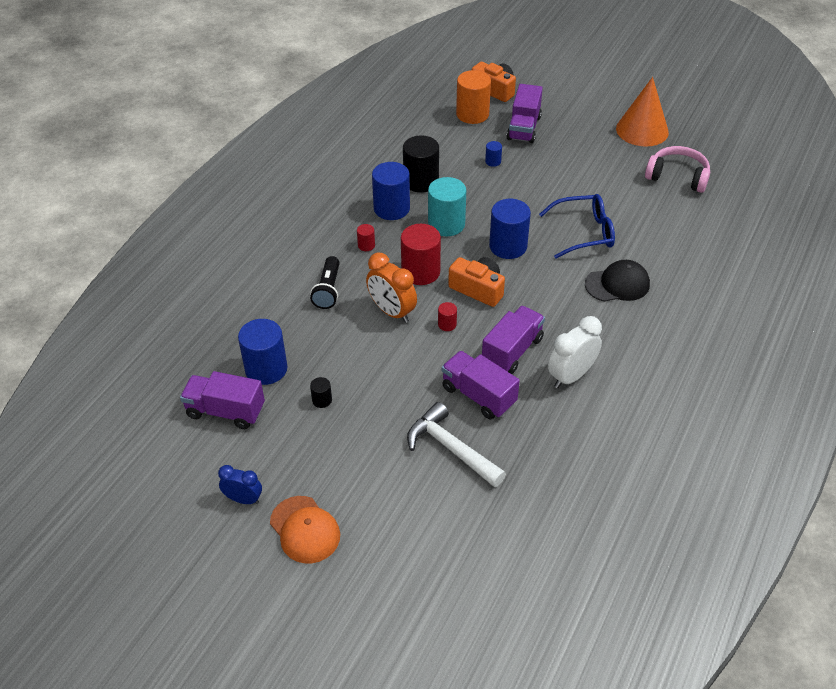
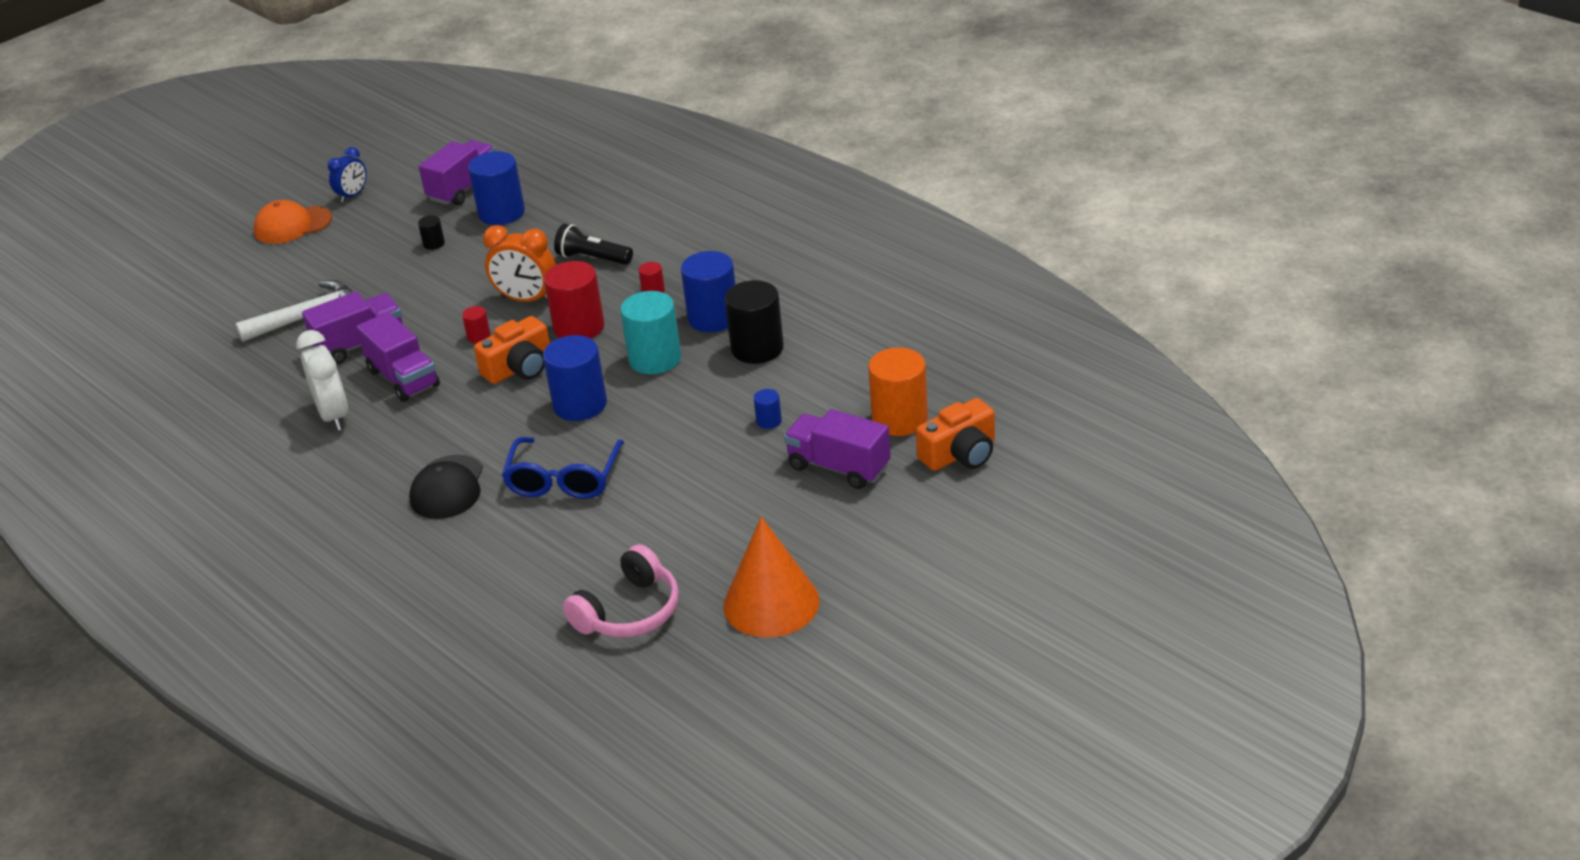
camera: 110 degrees right, 10 degrees down
orange clock [366,252,417,323] -> orange clock turned 135 degrees counterclockwise [483,225,556,302]

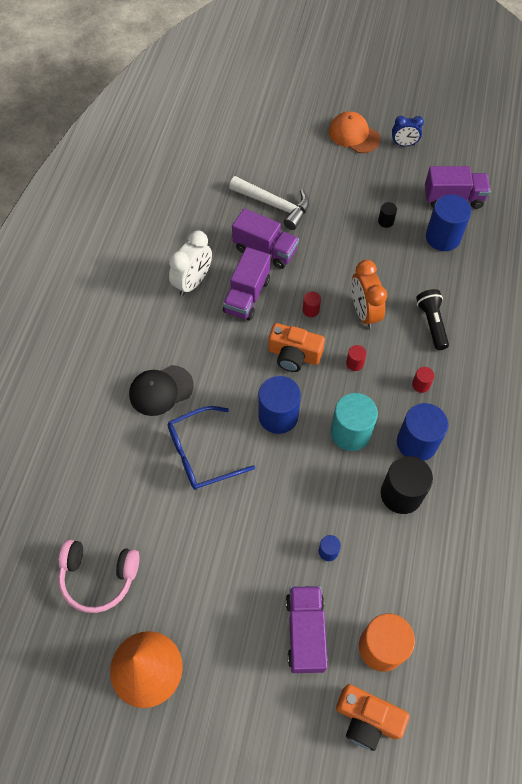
camera: 55 degrees right, 25 degrees up
red cylinder [544,261,604,339] -> red cylinder [346,345,367,371], size x0.46

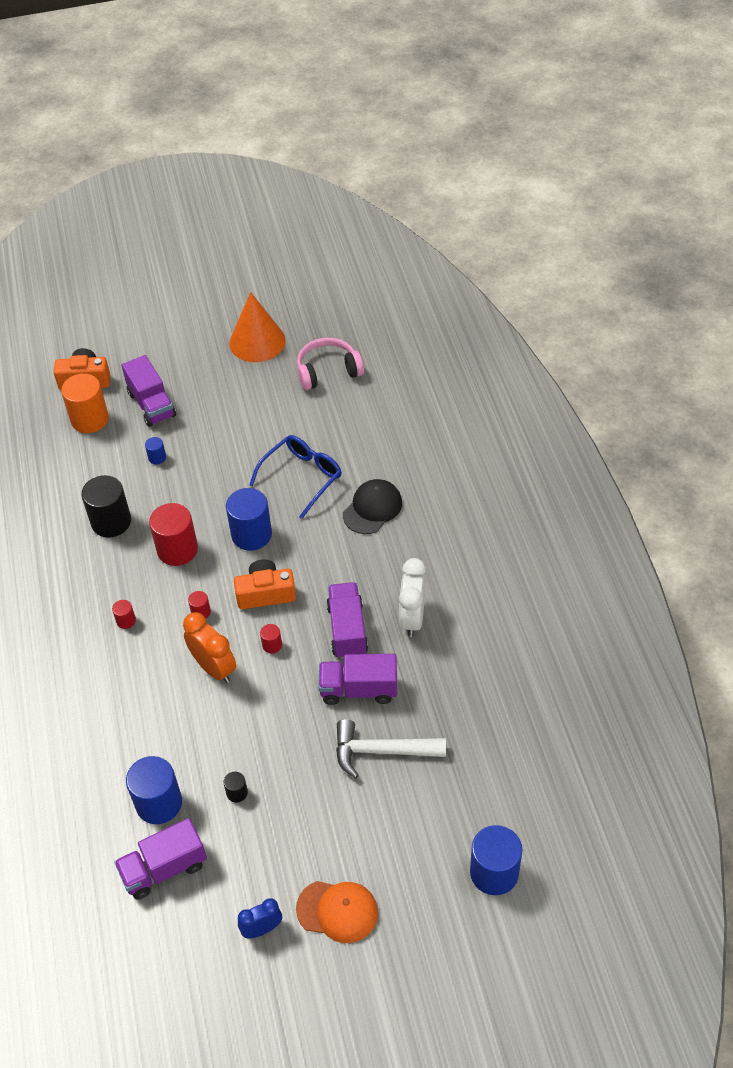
camera: 155 degrees right, 10 degrees down
turquoise cylinder [331,393,378,451] -> red cylinder [149,503,198,566]
blue cylinder [397,403,448,461] -> blue cylinder moved to [470,825,522,895]
black flashlight [416,289,449,350] -> none

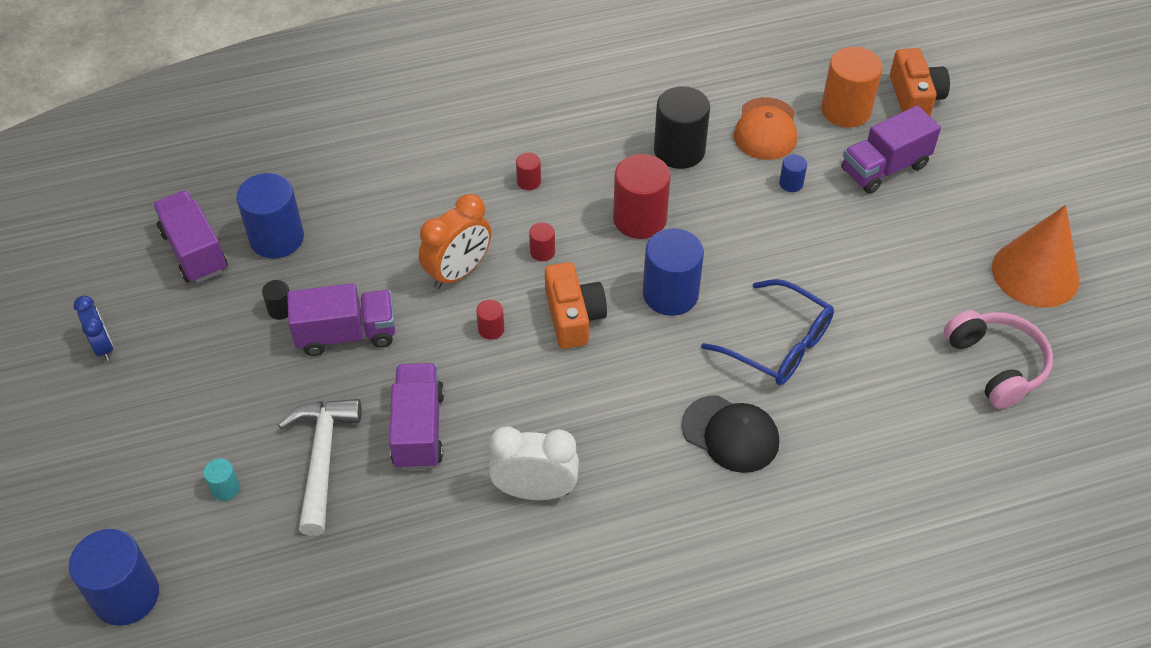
camera: 85 degrees right, 0 degrees up
orange cap [296,881,378,943] -> orange cap moved to [734,97,797,160]
purple truck [326,582,368,659] -> purple truck moved to [287,283,395,356]
none -> turquoise cylinder [203,458,240,501]

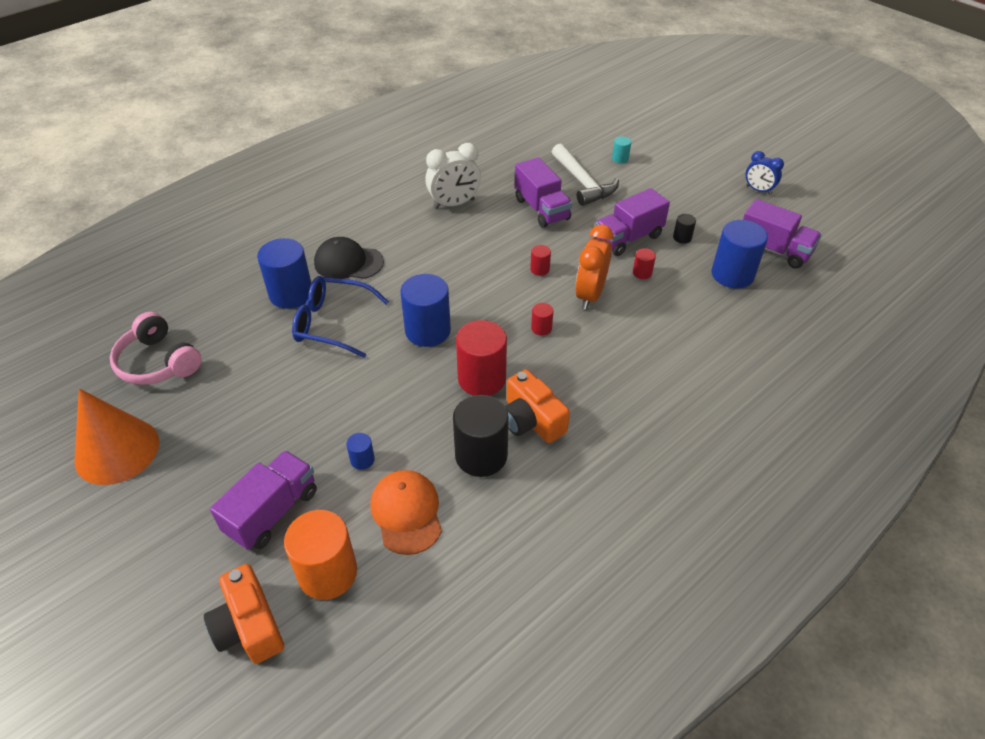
camera: 155 degrees right, 5 degrees down
blue cylinder [69,529,159,626] -> blue cylinder moved to [257,238,312,309]
red cylinder [516,152,541,190] -> red cylinder moved to [633,248,656,279]
orange camera [545,262,607,349] -> orange camera moved to [505,369,570,443]

